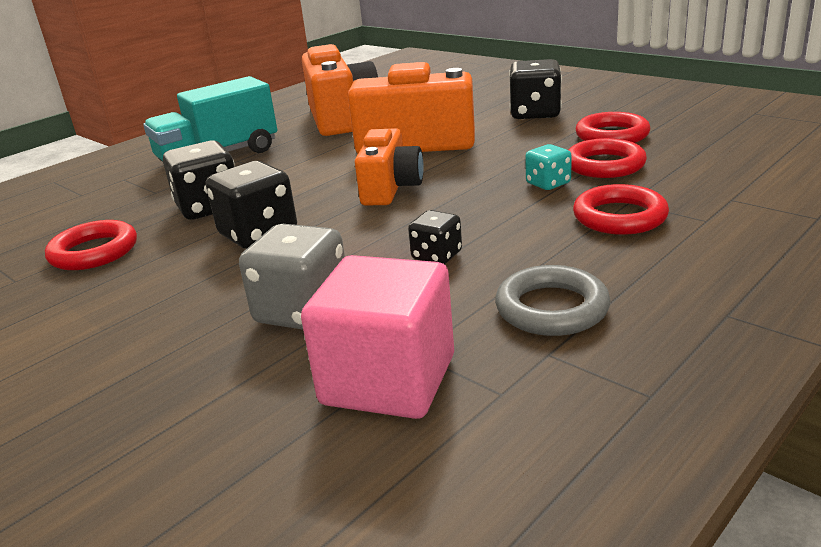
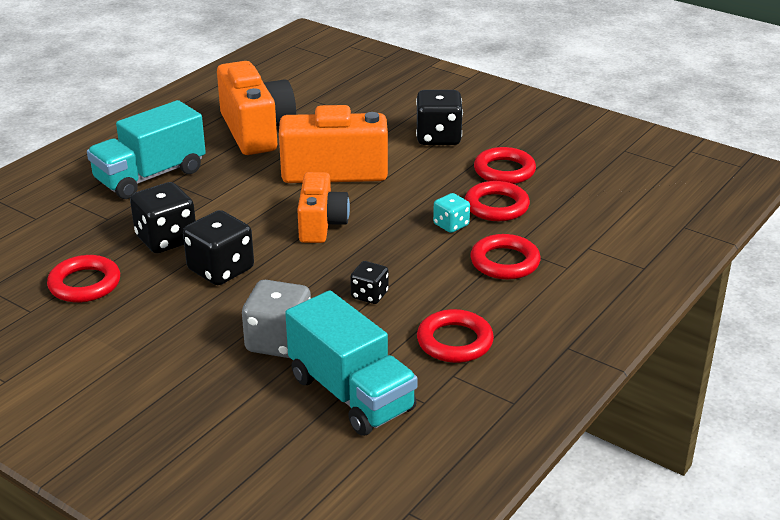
camera: 10 degrees left, 5 degrees up
pink cube [301,255,454,419] -> turquoise truck [285,290,418,436]
grey ring [495,265,610,336] -> red ring [417,309,494,363]

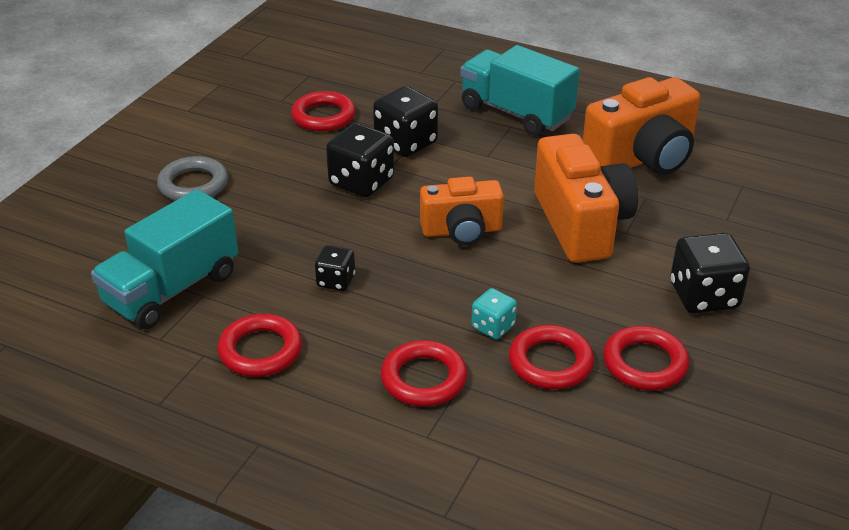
camera: 80 degrees right, 5 degrees up
grey dice [242,280,311,358] -> none
none -> grey ring [157,156,228,201]

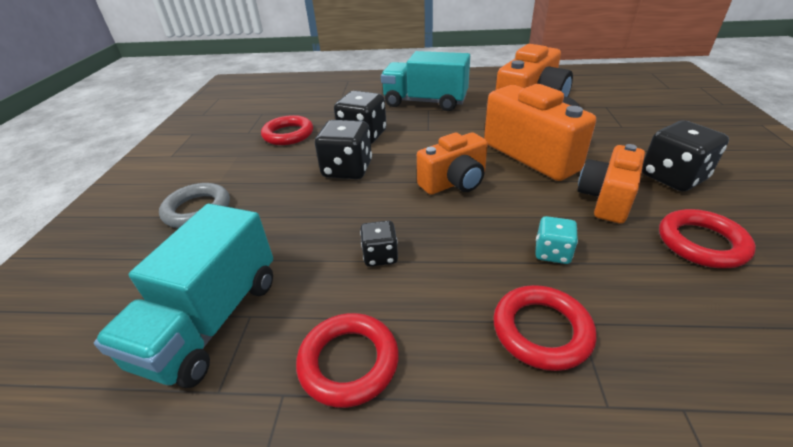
camera: 20 degrees left, 0 degrees up
red ring [509,325,594,389] -> none
none -> orange camera [577,144,645,224]

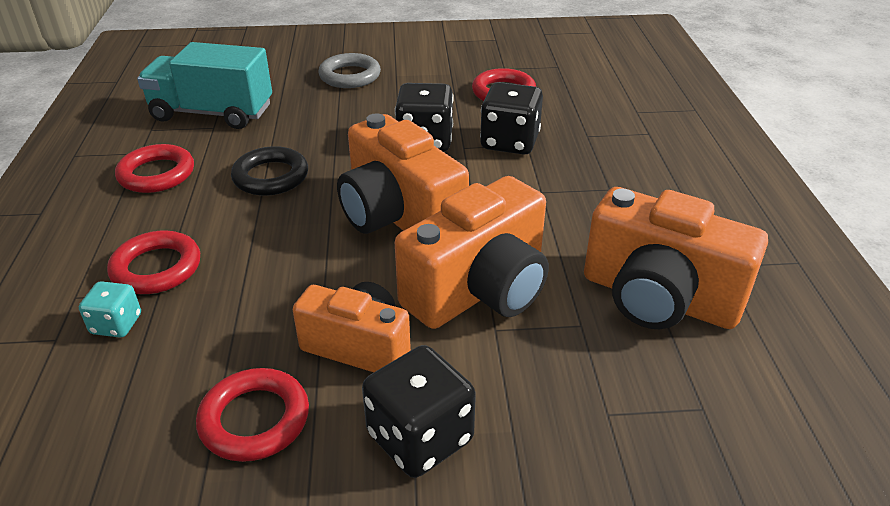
camera: 80 degrees right, 0 degrees up
black dice [360,221,398,267] -> black ring [231,146,308,196]
turquoise truck [381,51,470,111] -> none
orange camera [417,132,488,195] -> orange camera [337,113,469,234], size x1.55
turquoise dice [535,216,578,264] -> turquoise dice moved to [79,281,141,338]

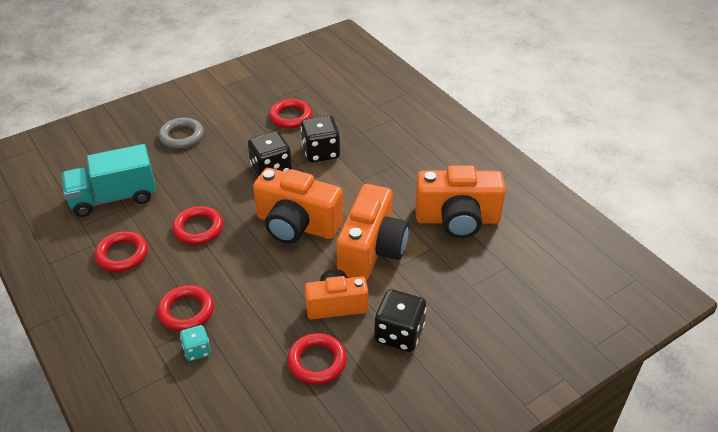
camera: 30 degrees left, 5 degrees up
black ring [231,146,308,196] -> red ring [172,206,223,245]

